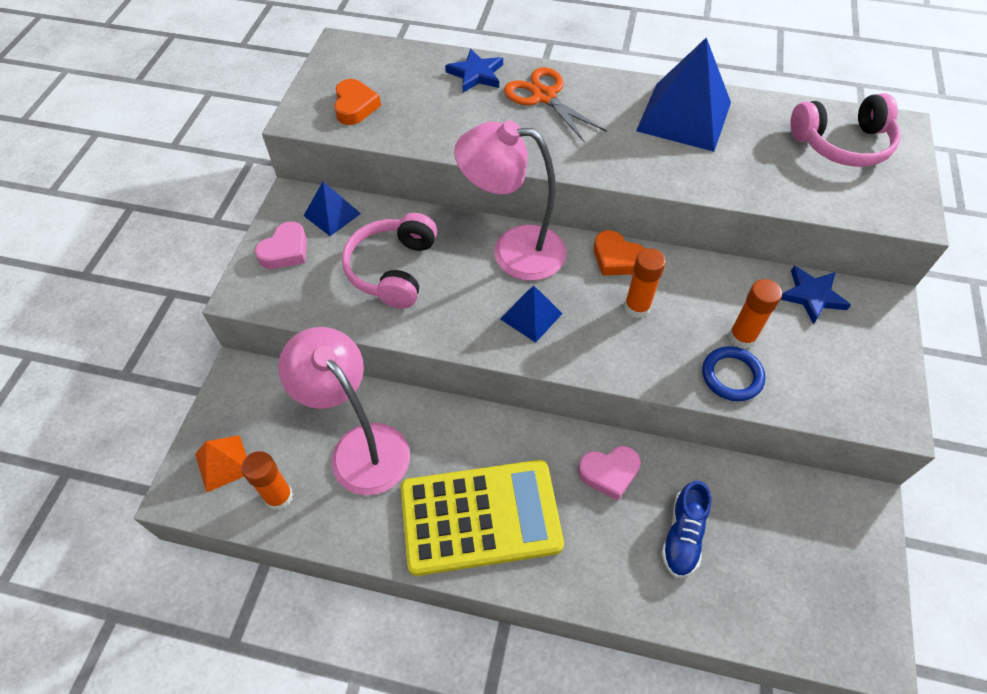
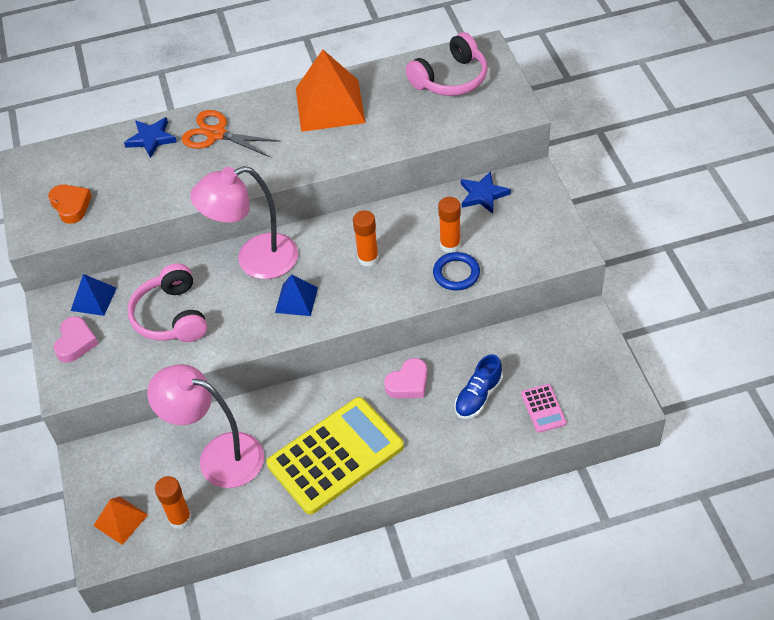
camera: 25 degrees left, 5 degrees down
orange heart [594,230,645,276] -> none
blue pyramid [636,37,731,152] -> orange pyramid [296,50,366,132]
blue shoe [661,481,711,577] -> blue shoe turned 45 degrees clockwise [455,354,503,419]
none -> pink calculator [521,384,567,433]

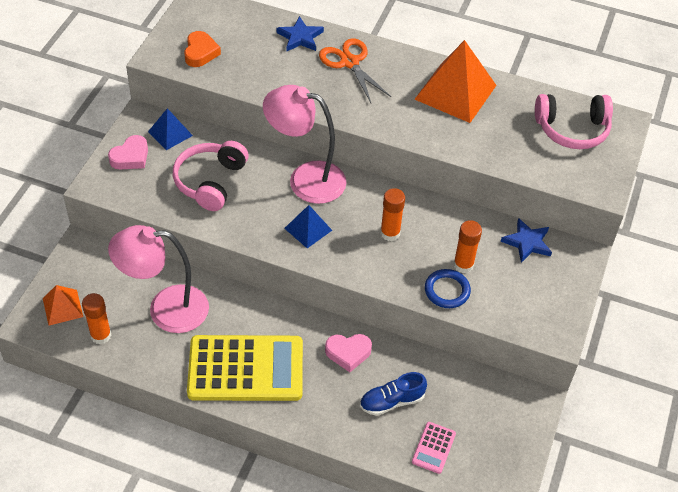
camera: 30 degrees right, 0 degrees up
pink lamp [147,364,264,488] -> pink lamp turned 60 degrees counterclockwise [108,225,209,333]

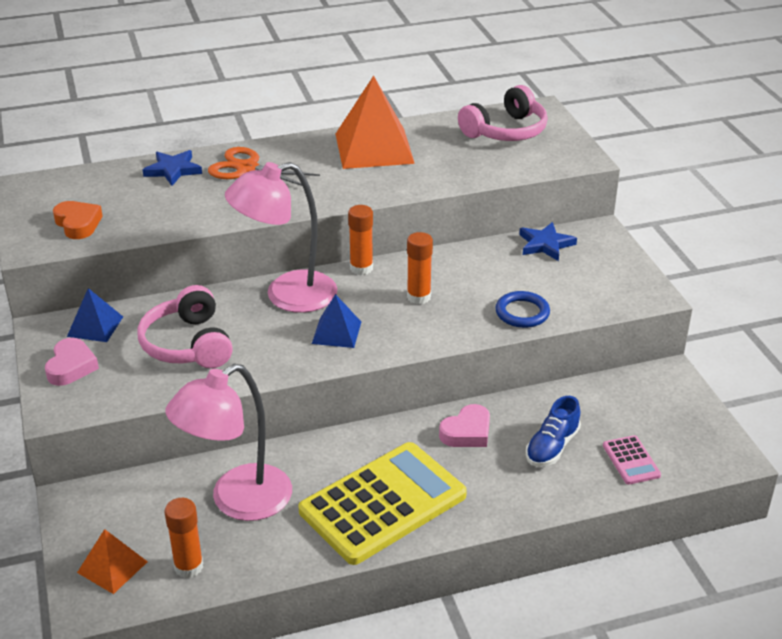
camera: 35 degrees left, 15 degrees down
orange glue stick [453,220,482,273] -> orange glue stick moved to [348,205,373,275]

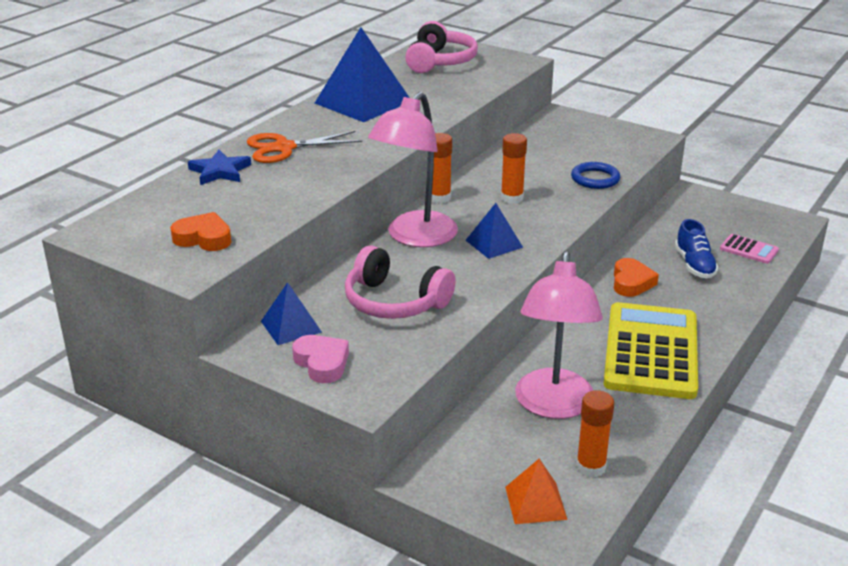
camera: 40 degrees left, 5 degrees down
orange pyramid [335,76,415,169] -> blue pyramid [315,27,410,122]
pink heart [439,404,490,447] -> orange heart [614,258,659,297]
blue star [519,222,577,261] -> none

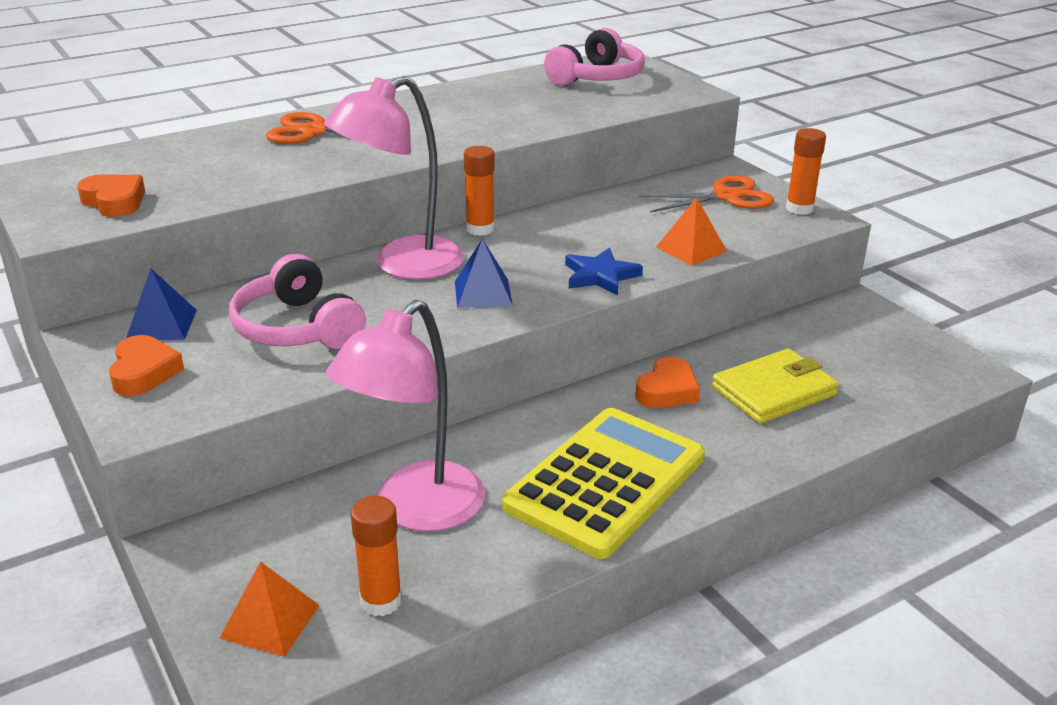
camera: 25 degrees right, 0 degrees up
blue star [188,150,251,185] -> blue star moved to [565,248,643,296]
pink heart [292,335,349,383] -> orange heart [109,335,184,396]
blue pyramid [315,27,410,122] -> none
orange glue stick [501,133,527,204] -> orange glue stick moved to [786,128,826,215]
blue ring [571,162,620,189] -> orange pyramid [656,197,727,266]
blue shoe [675,219,718,278] -> yellow wallet [712,348,839,424]
pink calculator [720,234,779,264] -> none
none -> orange scissors [638,175,774,212]

